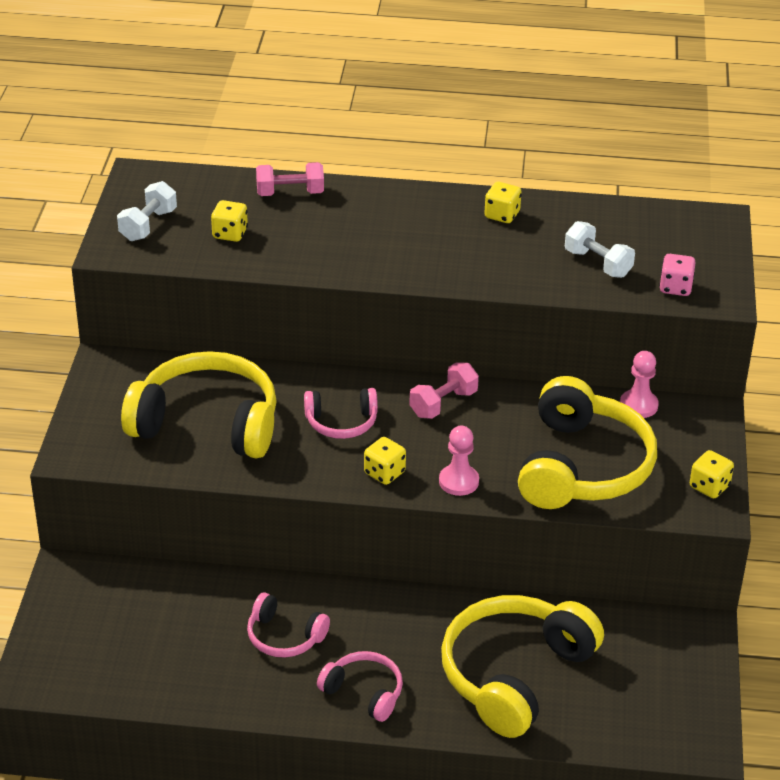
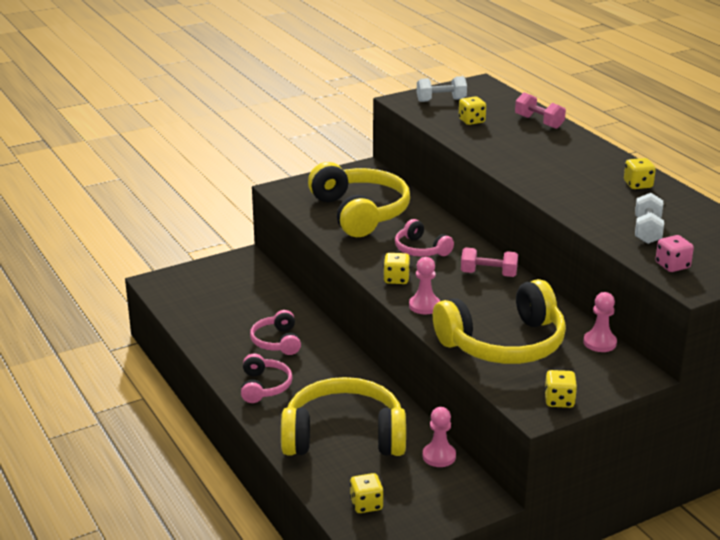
camera: 55 degrees right, 10 degrees down
none -> yellow dice [350,473,384,513]
none -> pink pawn [423,407,456,467]

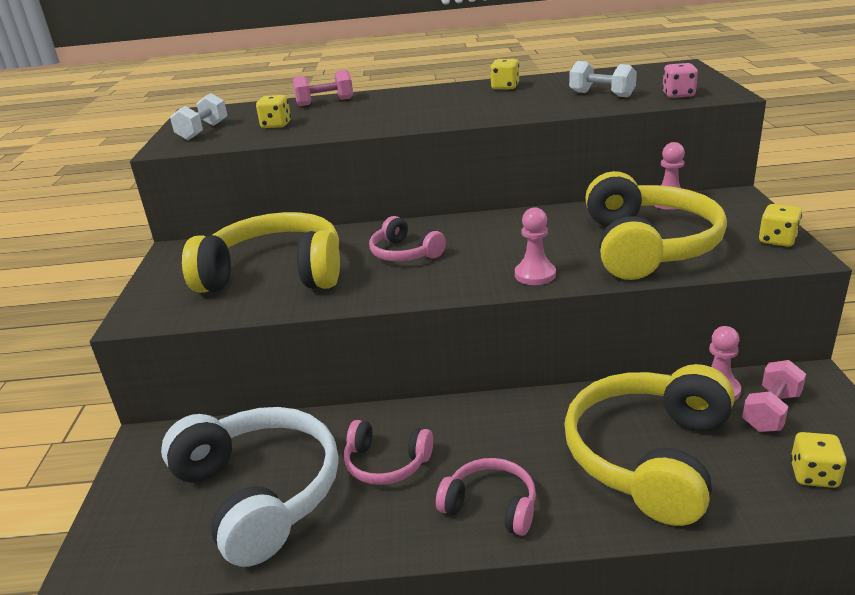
camera: 60 degrees left, 0 degrees up
yellow dice [383,253,410,284] -> none
pink headphones [395,219,454,257] -> pink headphones turned 60 degrees clockwise [369,216,446,261]
pink dumbbell [461,247,518,277] -> pink dumbbell moved to [742,360,806,432]
none -> white headphones [161,407,338,567]

